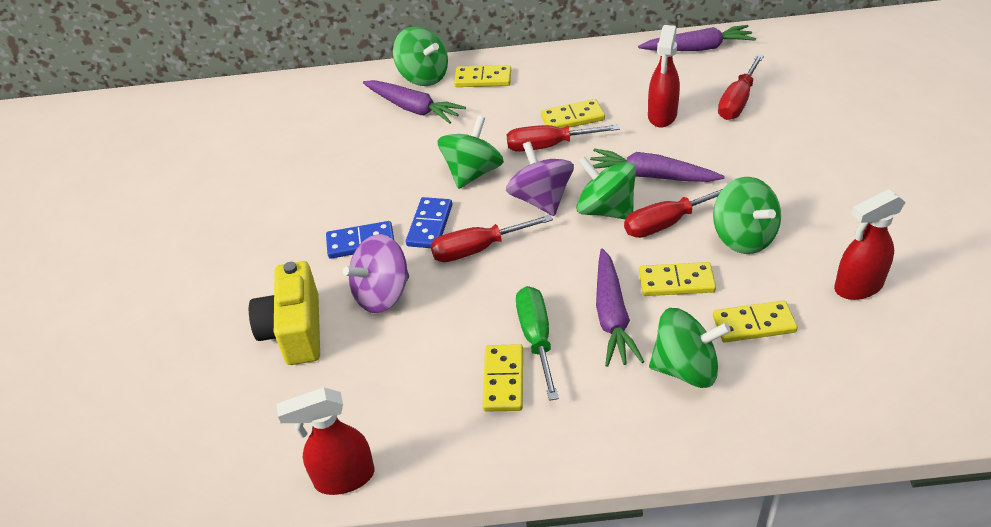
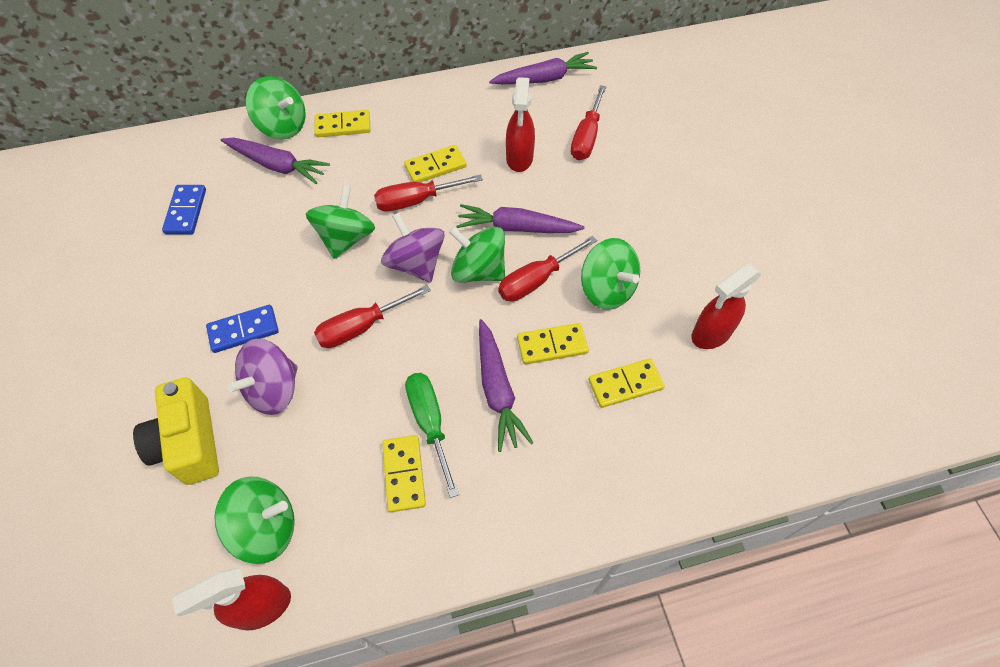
camera: 15 degrees left, 15 degrees up
blue domino [406,197,452,248] -> blue domino moved to [162,185,206,234]
green spinning top [649,308,731,388] -> green spinning top moved to [214,477,295,564]

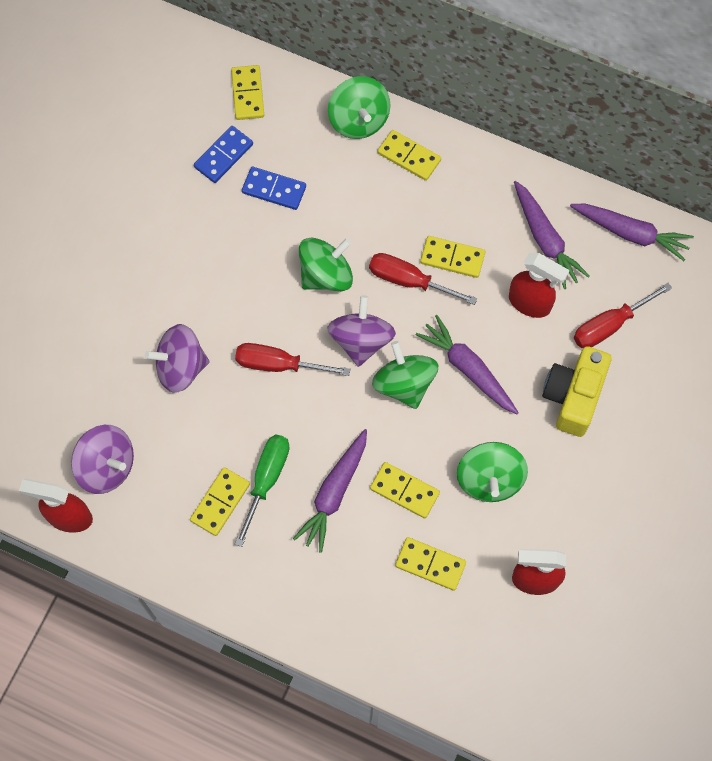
camera: 40 degrees right, 10 degrees up
yellow camera [133,377,219,485] -> yellow camera moved to [542,346,612,437]
blue domino [206,305,279,353] -> blue domino moved to [242,167,306,210]
green spinning top [214,477,295,564] -> purple spinning top [71,425,134,494]
purple carrot [221,138,330,184] -> purple carrot moved to [514,181,590,289]
red screwdriver [498,236,597,302] -> none
red spray bottle [506,77,535,172] -> red spray bottle turned 105 degrees counterclockwise [509,253,570,318]
none -> yellow domino [231,65,264,120]

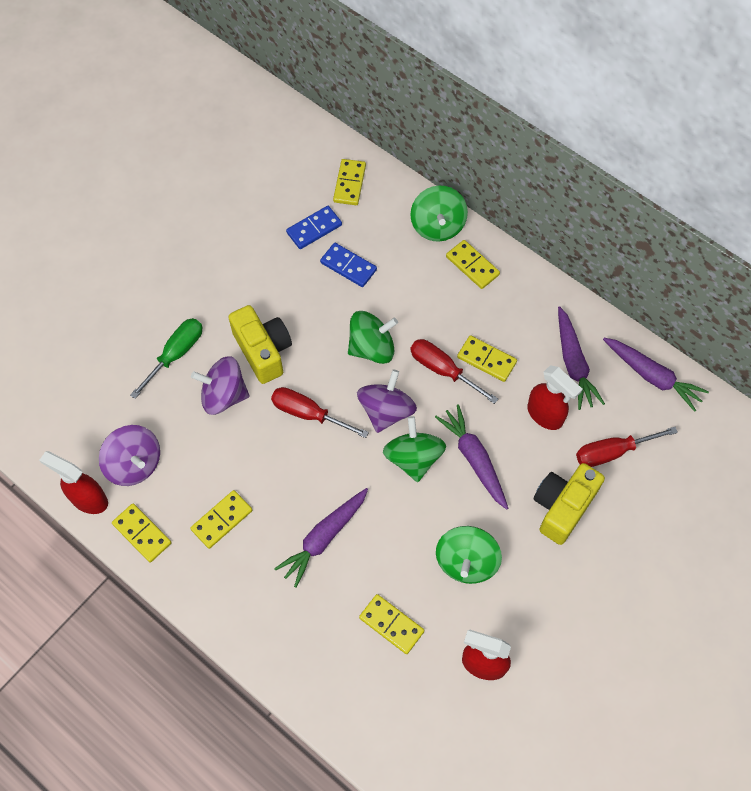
camera: 15 degrees right, 5 degrees down
green screwdriver [235,435,290,547] -> green screwdriver moved to [130,318,203,399]
yellow domino [370,462,440,518] -> yellow domino moved to [112,503,171,562]
none -> yellow camera [229,305,292,384]

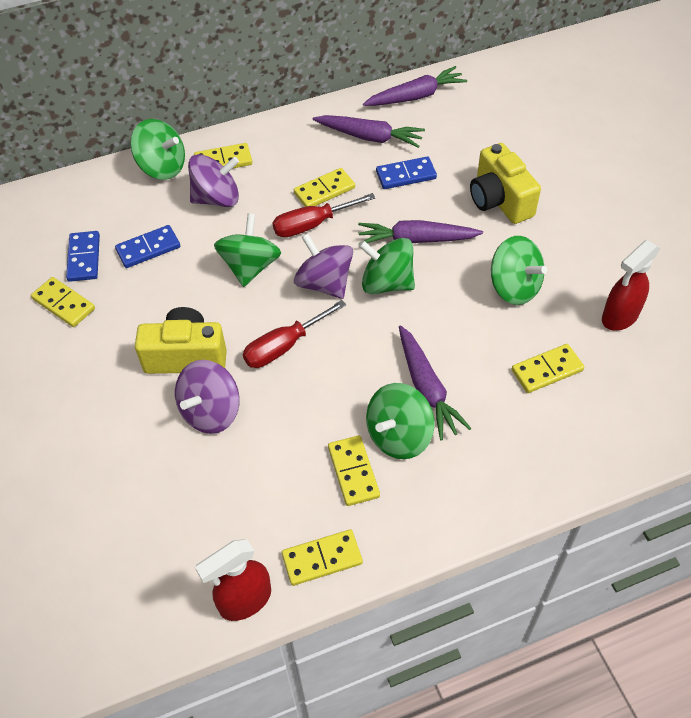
camera: 60 degrees left, 10 degrees down
purple spinning top [99,425,160,486] -> purple spinning top moved to [188,154,239,207]
green screwdriver [130,318,203,399] -> none
yellow domino [333,159,366,205] -> yellow domino moved to [31,277,95,327]
red spray bottle [527,365,583,430] -> blue domino [376,156,437,189]
red screwdriver [576,427,678,467] -> none
none -> green spinning top [366,383,435,459]

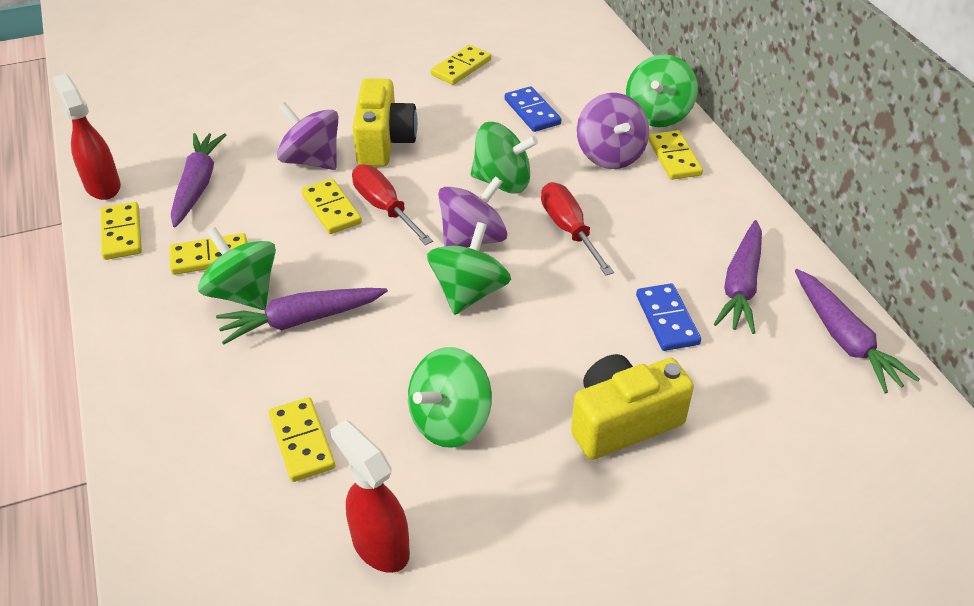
camera: 90 degrees right, 10 degrees down
blue domino [66,231,100,282] -> none
yellow domino [294,168,355,207] -> yellow domino moved to [301,179,362,234]
purple carrot [358,220,483,244] -> purple carrot moved to [171,133,226,228]

